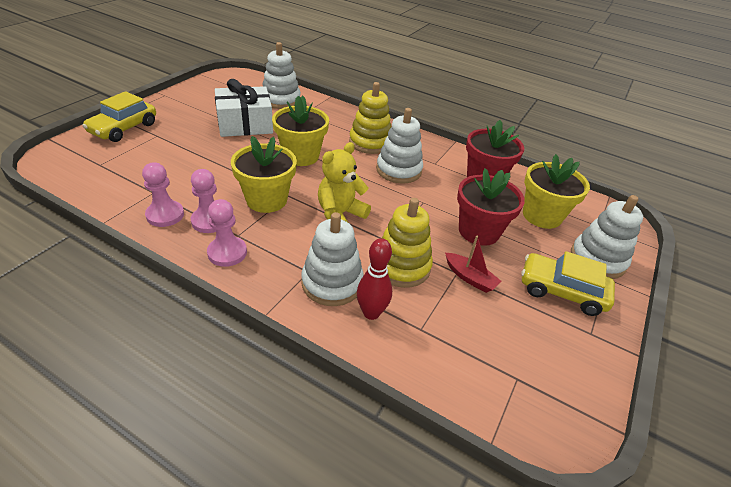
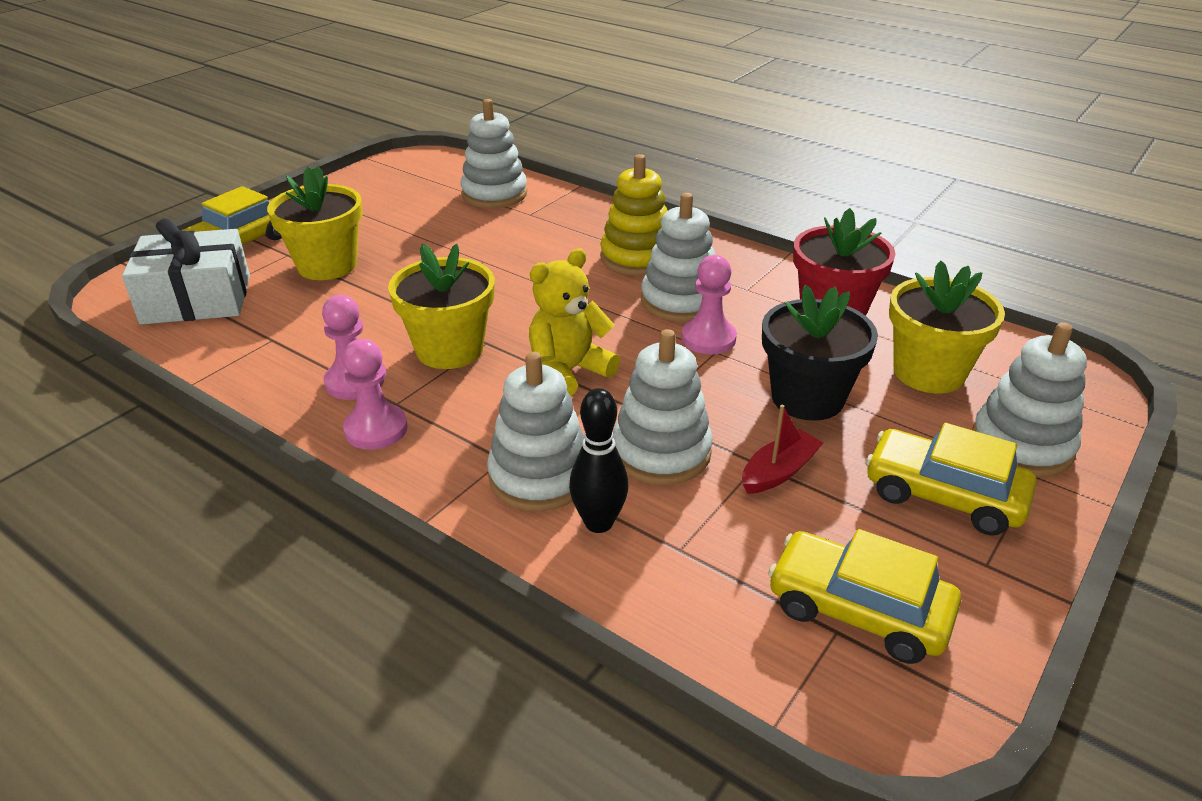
camera: 10 degrees right, 5 degrees down
pink pawn [142,162,184,227] -> pink pawn moved to [682,255,737,354]
white gift [215,79,273,137] -> white gift moved to [122,218,250,325]
yellow flower pot [272,96,329,166] -> yellow flower pot moved to [267,166,363,280]
red bowling pin [357,238,392,320] -> black bowling pin [569,388,628,533]
yellow stacking toy [382,198,433,288] -> white stacking toy [613,329,713,485]
red boat [445,236,501,293] -> red boat turned 90 degrees counterclockwise [742,405,823,494]
red flower pot [457,168,525,246] -> black flower pot [762,285,878,421]
none -> yellow car [768,529,961,664]

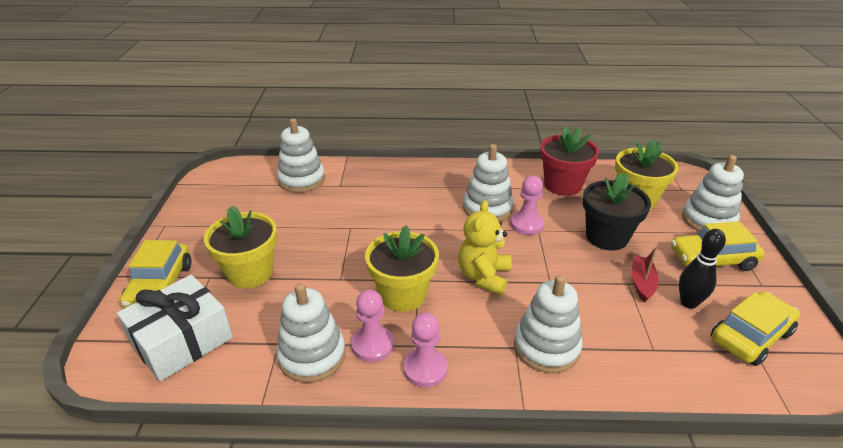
camera: 35 degrees left, 0 degrees up
black bowling pin [569,388,628,533] -> black bowling pin moved to [679,229,726,309]
yellow stacking toy [600,154,668,276] -> none
white stacking toy [613,329,713,485] -> white stacking toy moved to [276,283,346,383]
yellow car [768,529,961,664] -> yellow car turned 150 degrees clockwise [711,291,800,366]

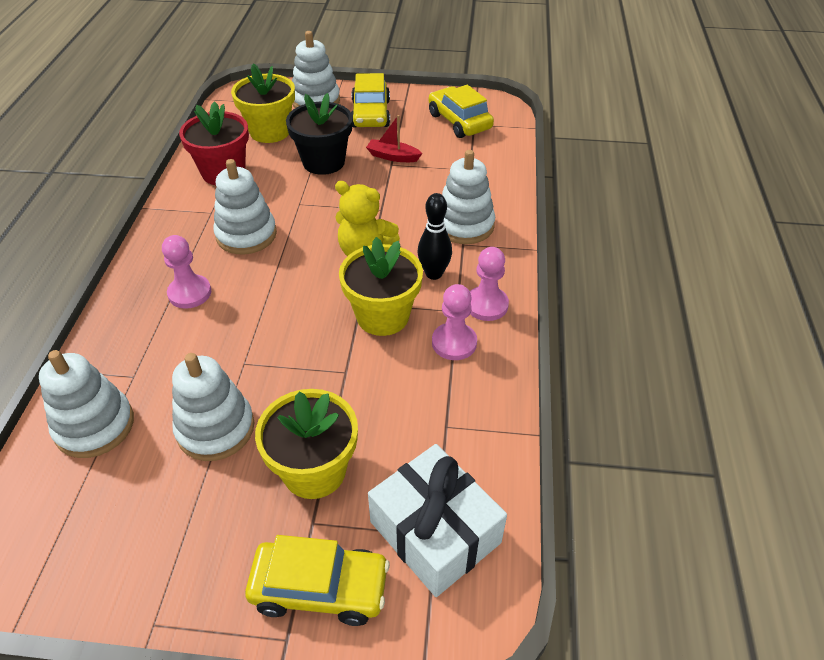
camera: 85 degrees left, 10 degrees up
white stacking toy [276,283,346,383] -> white stacking toy moved to [172,353,254,461]
pink pawn [510,176,544,235] -> pink pawn moved to [162,235,211,309]
black bowling pin [679,229,726,309] -> black bowling pin moved to [418,193,452,280]

